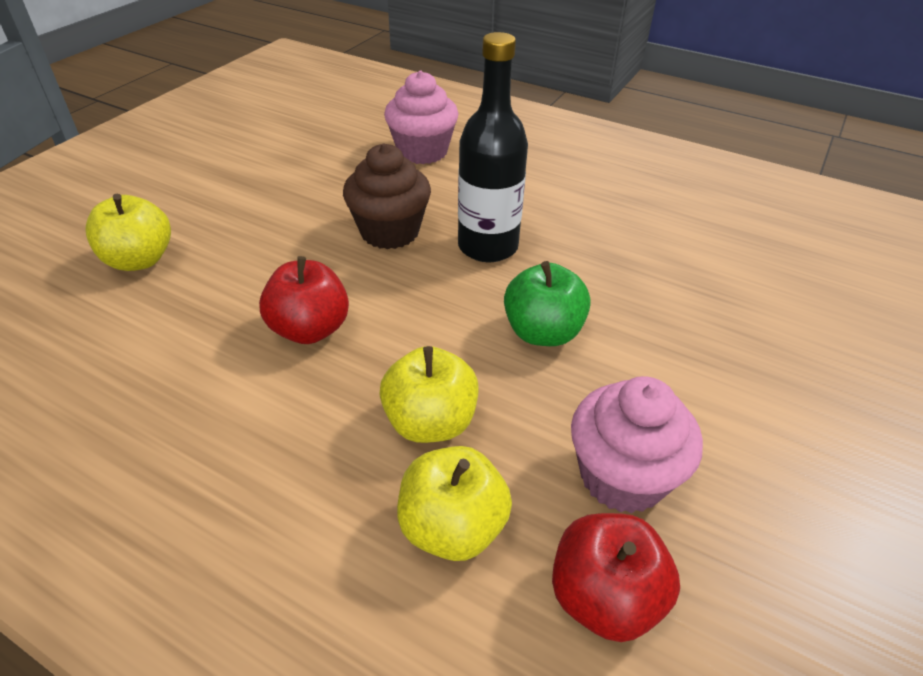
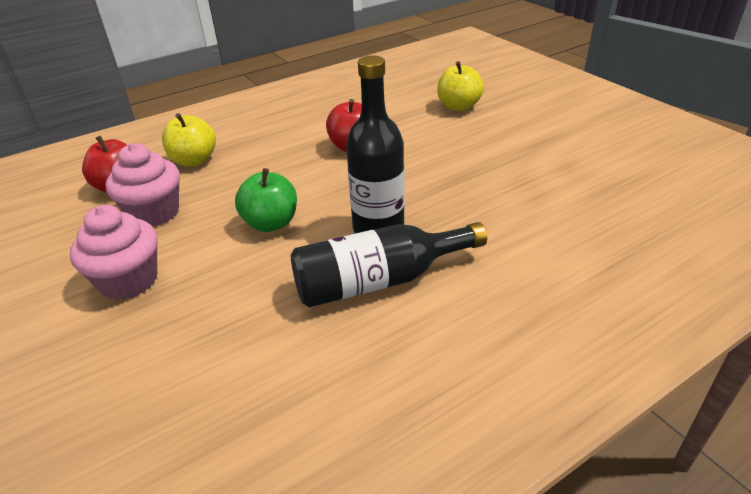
camera: 120 degrees right, 5 degrees down
brown cupcake [343,144,431,249] -> none
yellow apple [379,346,479,443] -> none
pink cupcake [384,70,458,164] -> pink cupcake moved to [70,205,158,300]
none -> black bottle [291,222,487,308]

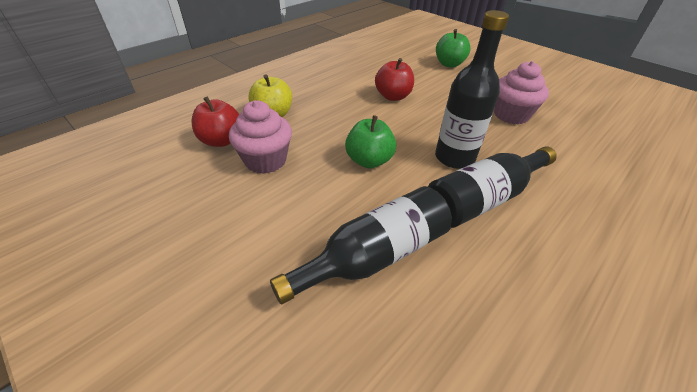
camera: 15 degrees left, 5 degrees up
pink cupcake [70,205,158,300] -> pink cupcake moved to [494,61,549,124]
yellow apple [437,61,484,111] -> green apple [436,29,471,67]
none -> black bottle [270,186,452,304]

